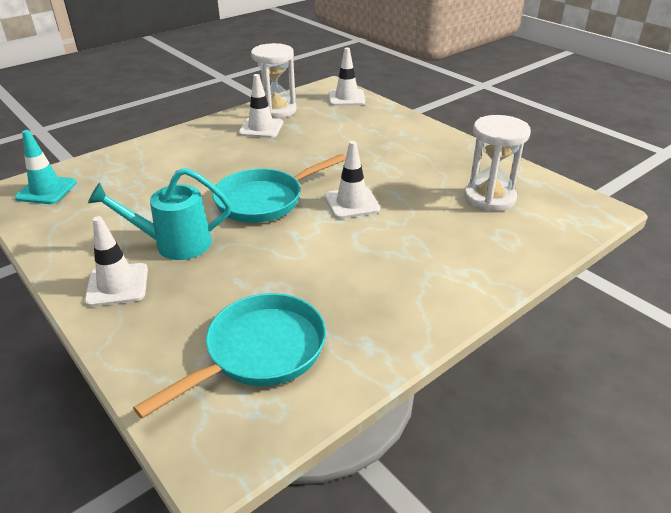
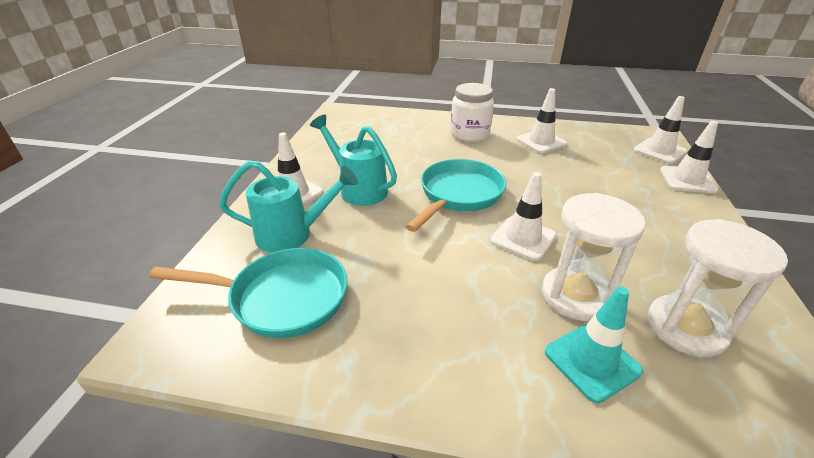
camera: 50 degrees right, 0 degrees up
turquoise traffic cone [15,130,77,204] -> turquoise traffic cone moved to [545,286,643,403]
turquoise pan [212,154,346,223] -> turquoise pan turned 105 degrees clockwise [405,159,506,232]
white hourglass [251,43,296,118] -> white hourglass moved to [542,193,646,321]
none -> turquoise watering can [219,160,358,253]
none -> white jar [450,83,494,142]
none -> white traffic cone [660,121,718,194]

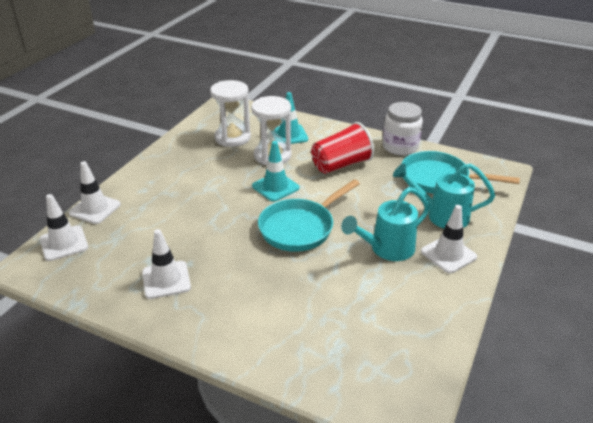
camera: 165 degrees left, 0 degrees up
turquoise watering can [310,115,397,206] -> turquoise watering can turned 90 degrees clockwise [341,187,430,261]
white jar [450,83,494,142] -> white jar moved to [383,102,423,155]
white traffic cone [491,172,556,261] -> turquoise traffic cone [252,141,300,202]
none -> red cup [311,122,374,174]

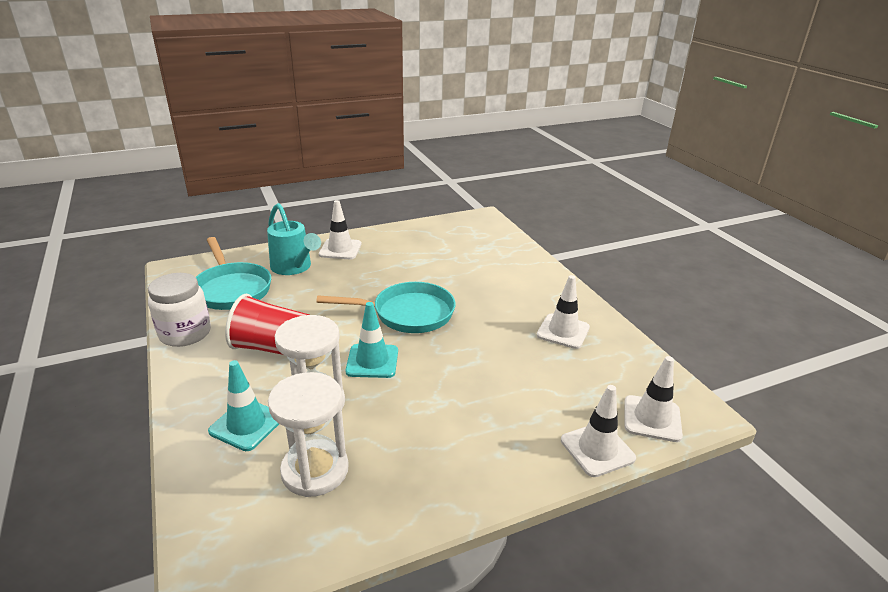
camera: 140 degrees left, 5 degrees down
turquoise watering can [341,187,430,261] -> none

